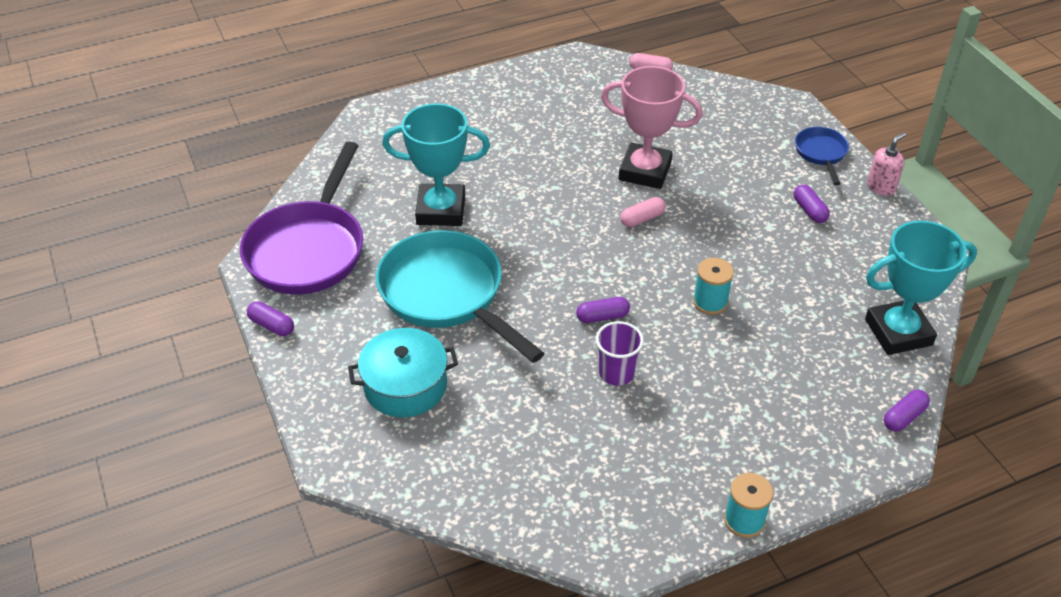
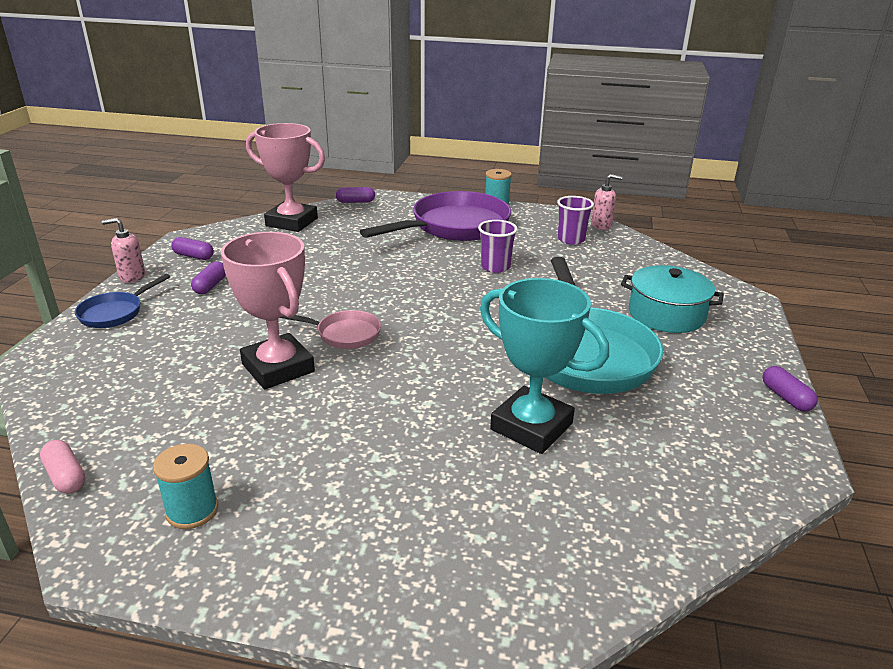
camera: 145 degrees left, 15 degrees down
purple pan [240,142,363,295] -> purple pan moved to [360,191,511,241]
purple capsule [576,297,630,323] -> purple capsule moved to [171,237,214,260]
pink capsule [620,197,666,227] -> pink pan [280,310,381,349]
turquoise spool [693,258,734,315] -> turquoise spool moved to [153,444,218,529]
turquoise trophy [865,220,977,355] -> pink trophy [246,123,325,232]
none -> purple cup [557,196,594,245]
none -> pink soap dispenser [591,174,622,230]

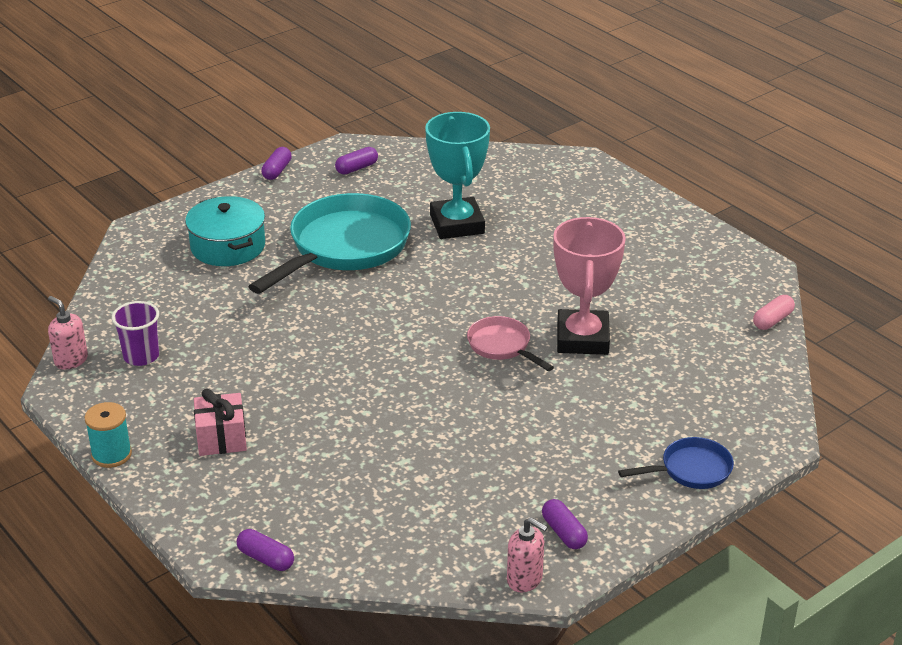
camera: 140 degrees left, 5 degrees up
pink capsule [40,440,85,494] -> pink capsule turned 45 degrees clockwise [753,295,795,330]
pink soap dispenser [102,218,145,283] -> pink soap dispenser moved to [507,517,548,593]
turquoise spool [153,444,218,529] -> none
purple capsule [191,261,226,294] -> purple capsule moved to [335,147,378,174]
pink trophy [246,123,325,232] -> none
purple pan [360,191,511,241] -> pink gift [194,389,247,456]
purple cup [478,220,518,273] -> none

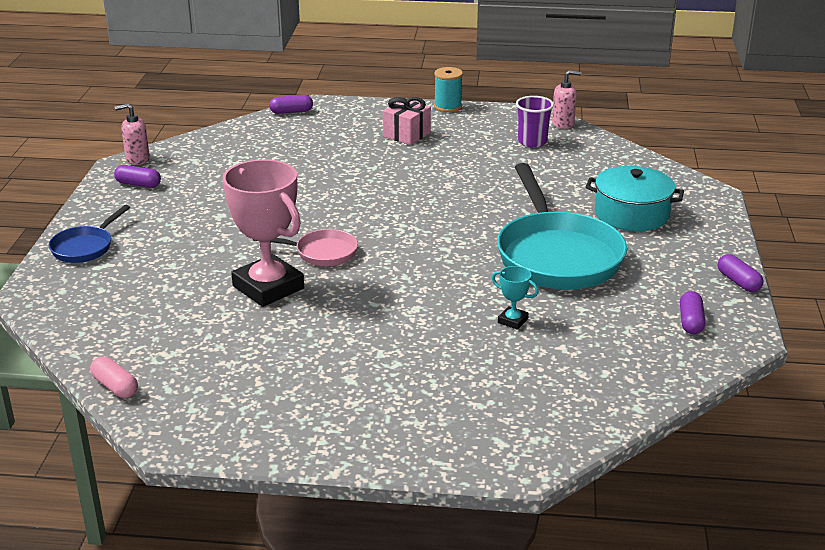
camera: 135 degrees right, 5 degrees down
turquoise trophy [425,112,490,239] -> turquoise trophy [492,266,539,330], size x0.42
pink capsule [753,295,795,330] -> pink capsule turned 45 degrees counterclockwise [90,356,138,398]

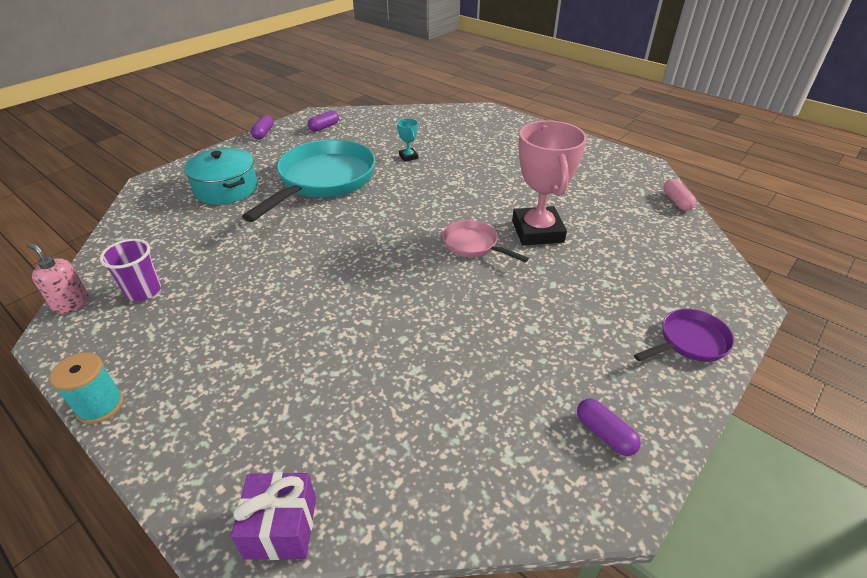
camera: 145 degrees left, 10 degrees up
blue pan [49,205,130,263] -> purple pan [634,309,734,362]
pink soap dispenser [115,104,150,165] -> none
purple capsule [269,95,313,114] -> purple gift [231,472,316,560]
pink gift [383,97,431,145] -> none

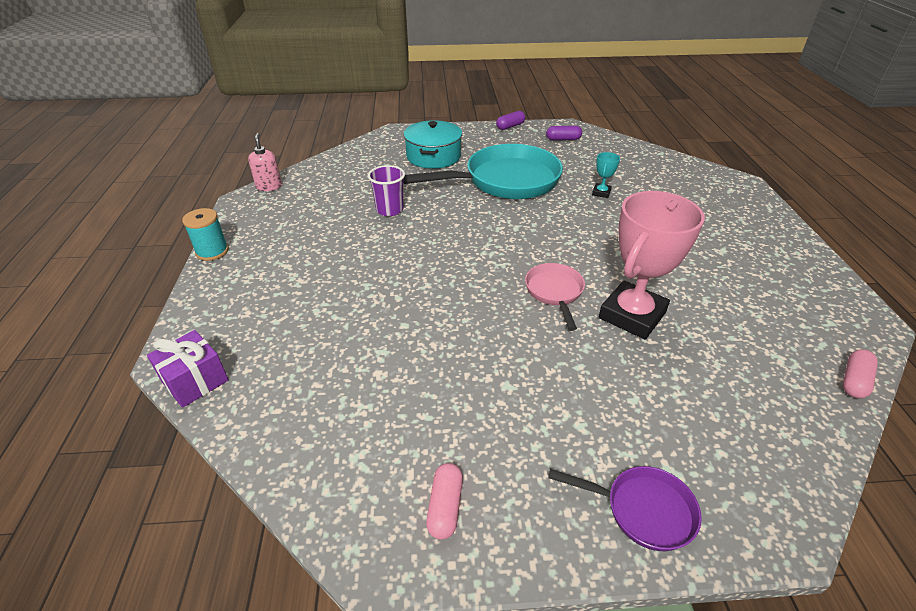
camera: 45 degrees right, 0 degrees up
purple cup [99,239,161,301] -> purple cup moved to [368,165,405,216]
purple capsule [577,398,641,456] -> pink capsule [426,463,463,539]

